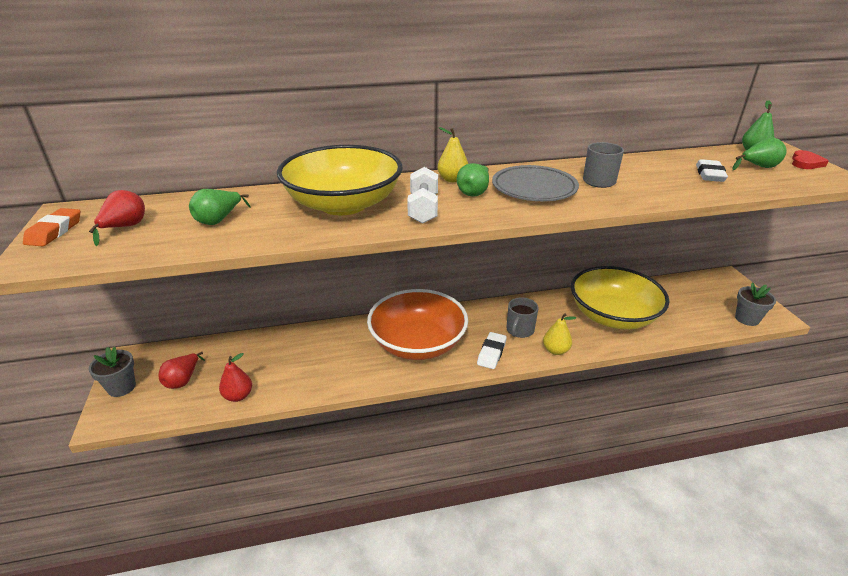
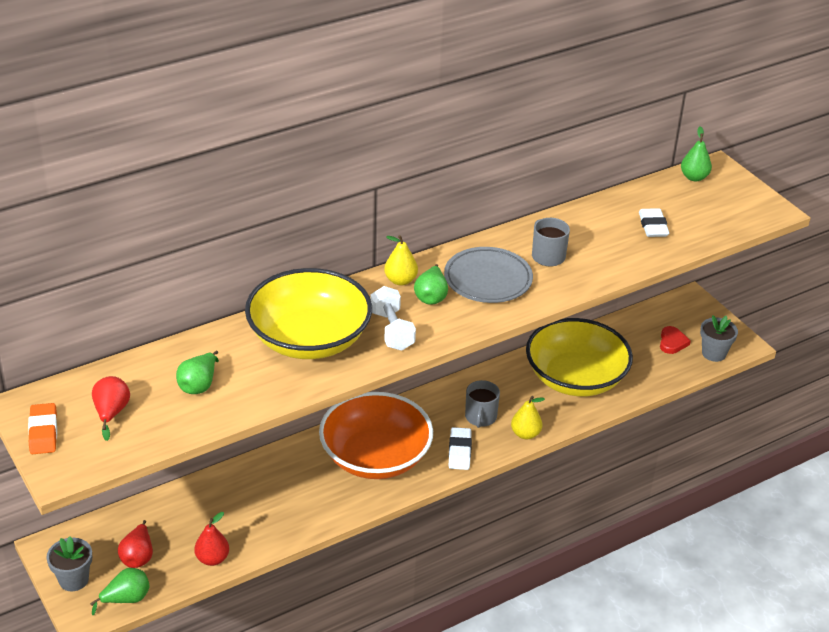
camera: 20 degrees left, 5 degrees up
green pear [732,137,787,170] -> green pear moved to [90,568,150,615]
red heart [792,150,829,169] -> red heart moved to [660,326,691,354]

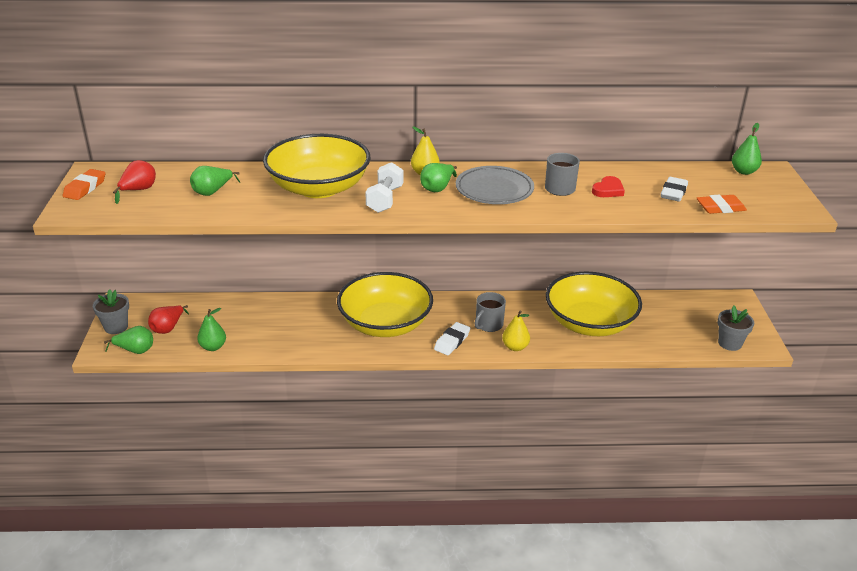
camera: 30 degrees right, 5 degrees down
red pear [194,512,229,566] -> green pear [197,308,226,351]
orange bowl [319,392,433,479] -> yellow bowl [337,272,433,337]
red heart [660,326,691,354] -> red heart moved to [592,176,625,197]
none -> orange eraser [697,195,747,214]

